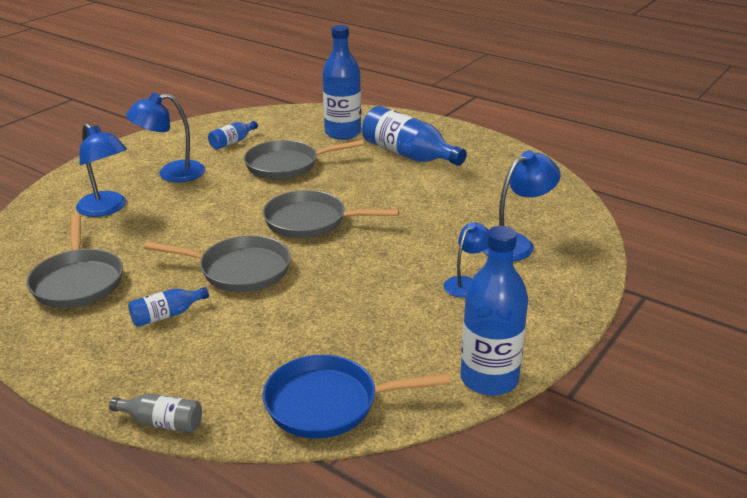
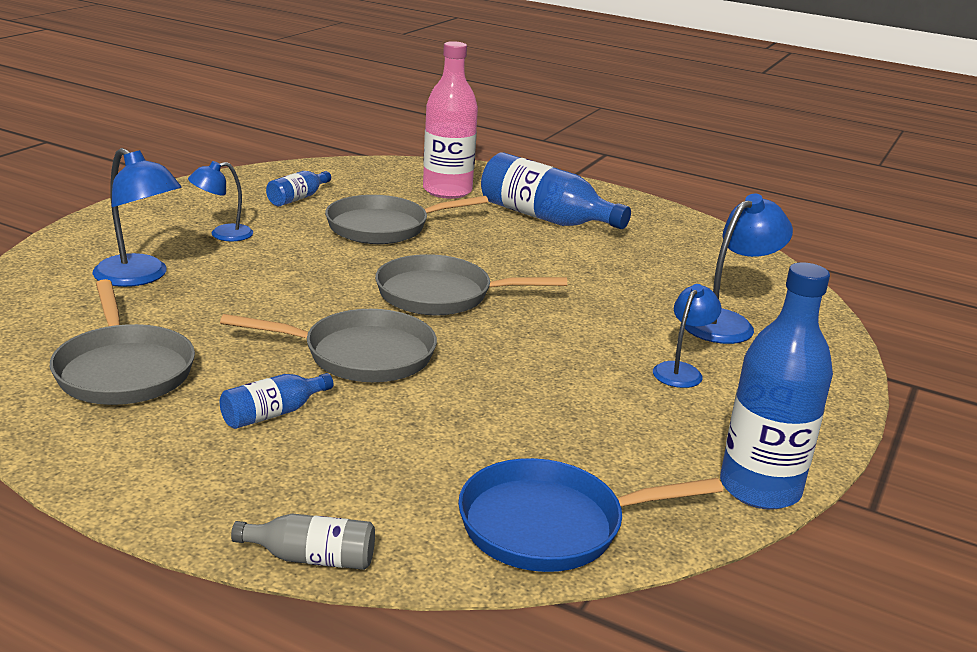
camera: 10 degrees left, 5 degrees down
blue lamp [126,93,205,182] -> blue lamp [188,161,253,241], size x0.63
blue bottle [322,25,361,140] -> pink bottle [423,41,478,199]

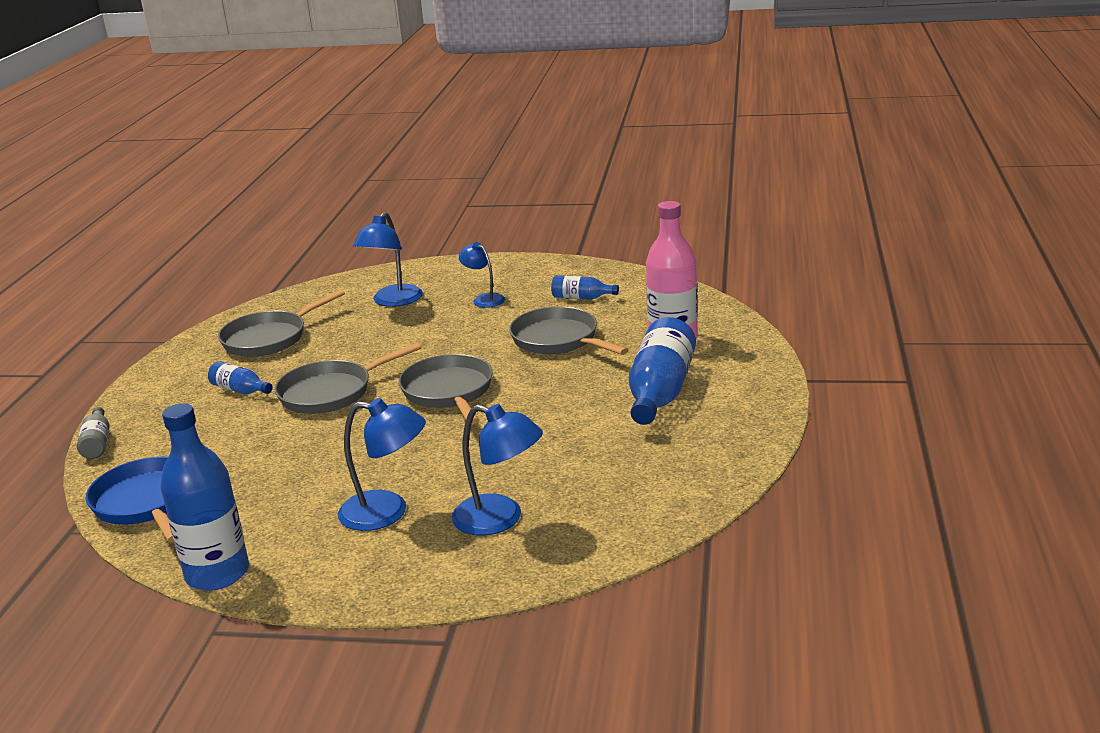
camera: 75 degrees right, 0 degrees up
grey pan [220,309,437,382] -> grey pan turned 75 degrees clockwise [275,343,422,414]
blue lamp [653,284,721,388] -> blue lamp [338,398,426,531], size x1.58

